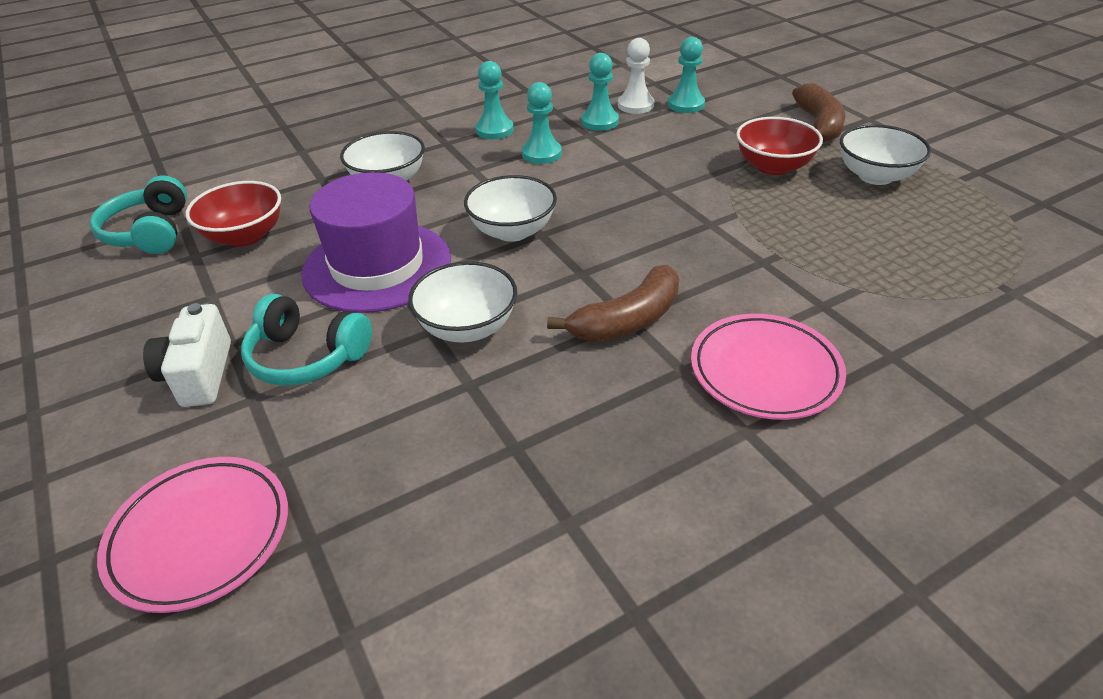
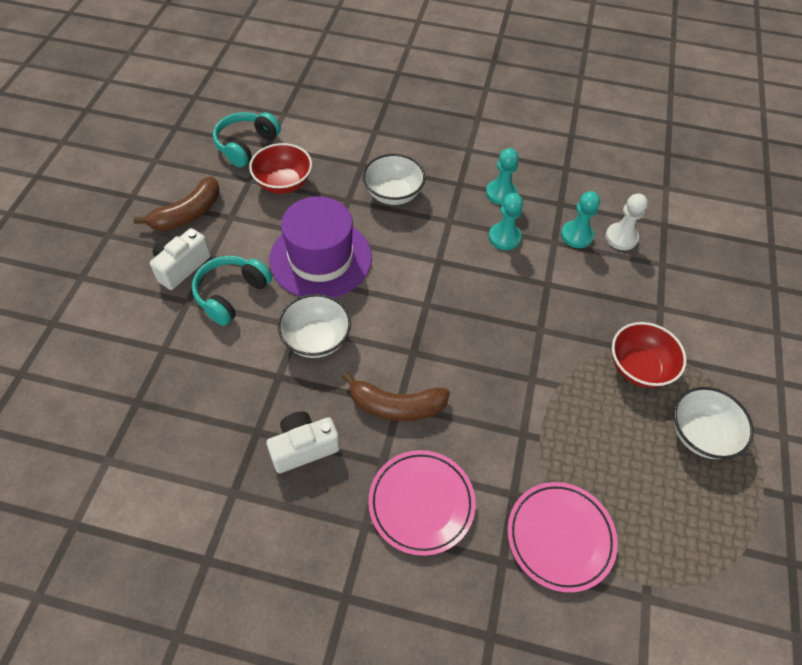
camera: 40 degrees right, 15 degrees up
pink plate [97,457,288,613] -> pink plate moved to [508,482,618,593]
turquoise headphones [241,294,372,386] -> turquoise headphones turned 60 degrees clockwise [192,256,272,326]
white bowl [464,175,557,242] -> none
turquoise pawn [668,37,705,113] -> none
brown banana [792,83,846,142] -> brown banana moved to [133,176,220,231]
none -> white camera [267,411,340,473]

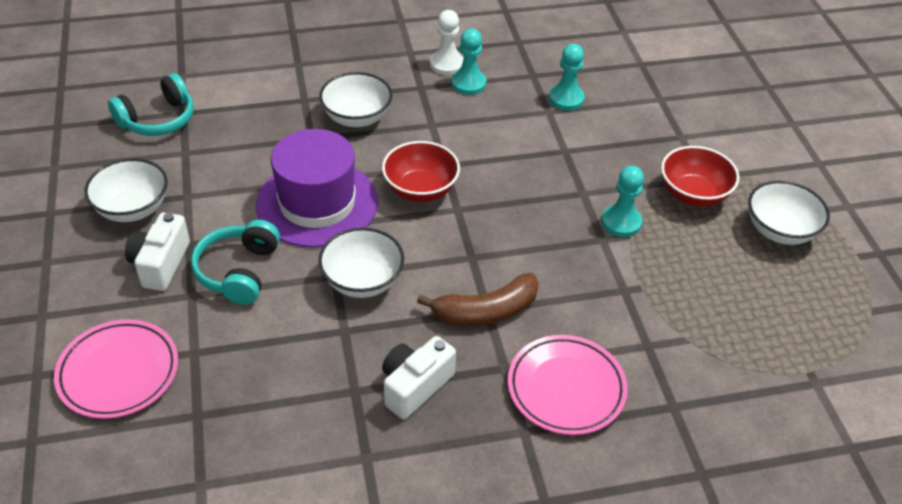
camera: 25 degrees left, 10 degrees down
brown banana [133,176,220,231] -> white bowl [84,158,168,222]
turquoise headphones [213,112,281,168] -> turquoise headphones turned 135 degrees counterclockwise [108,73,194,136]
red bowl [249,143,312,194] -> red bowl moved to [382,141,460,202]
turquoise pawn [489,193,523,250] -> turquoise pawn moved to [602,166,644,237]
pink plate [508,482,618,593] -> pink plate moved to [54,319,178,419]
white pawn [605,194,648,250] -> white pawn moved to [430,10,464,75]

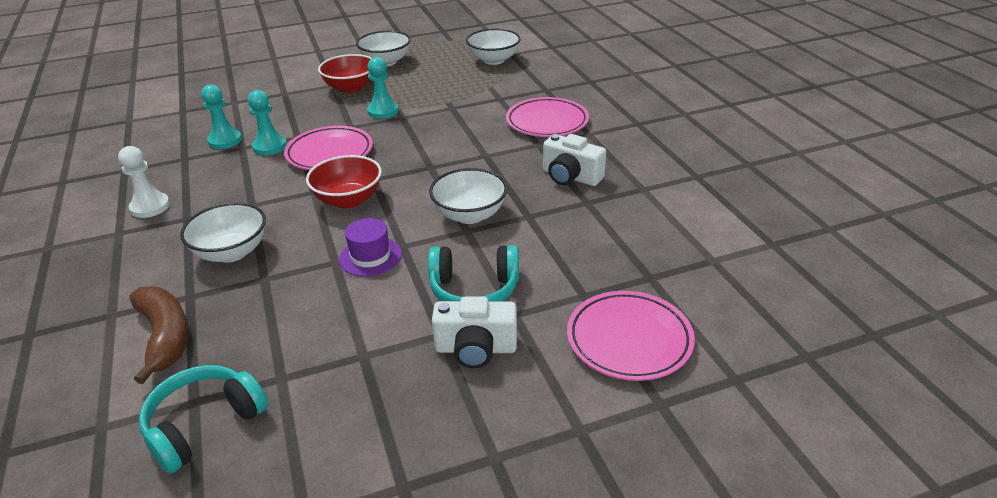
camera: 95 degrees left, 10 degrees down
white bowl [84,158,168,222] -> white bowl moved to [466,29,521,65]
turquoise headphones [108,73,194,136] -> turquoise headphones turned 90 degrees counterclockwise [139,365,268,474]
purple hat [256,129,378,248] -> purple hat [339,218,402,277], size x0.49
brown banana [417,273,539,327] -> brown banana moved to [130,286,189,384]
turquoise pawn [451,29,486,95] -> turquoise pawn moved to [248,90,287,155]
none -> pink plate [284,126,373,170]

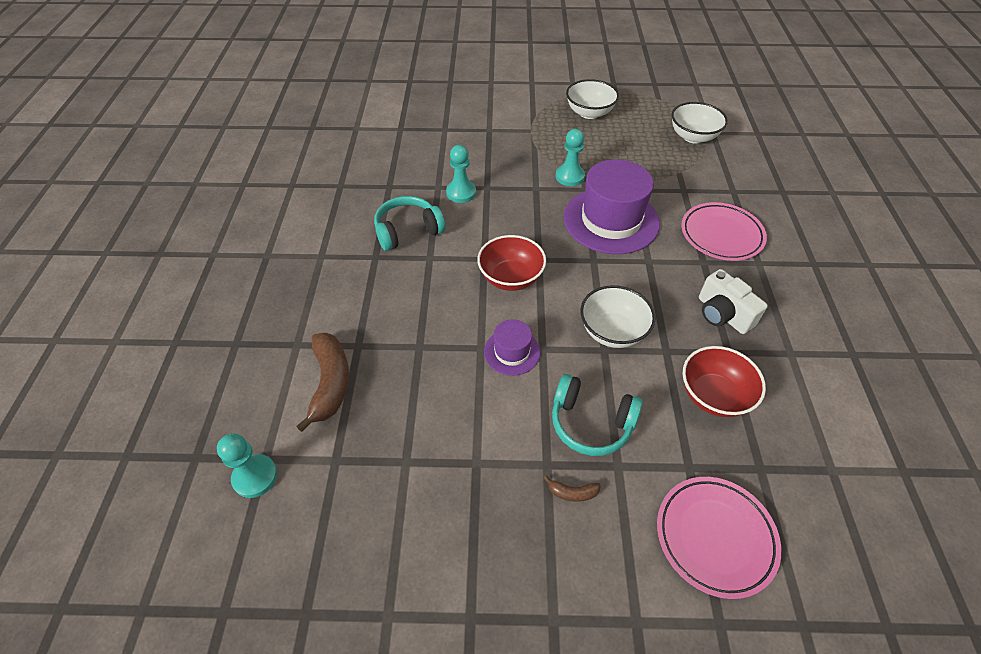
camera: 20 degrees right, 15 degrees up
white pawn [118,146,170,218] -> none
turquoise headphones [139,365,268,474] -> turquoise headphones moved to [374,196,445,251]
white bowl [180,202,266,263] -> none
turquoise pawn [201,85,242,149] -> turquoise pawn moved to [217,433,277,498]
pink plate [284,126,373,170] -> none
red bowl [318,54,372,93] -> red bowl moved to [683,346,766,417]
white camera [432,297,517,368] -> brown banana [544,476,601,502]
none -> purple hat [564,159,660,254]

